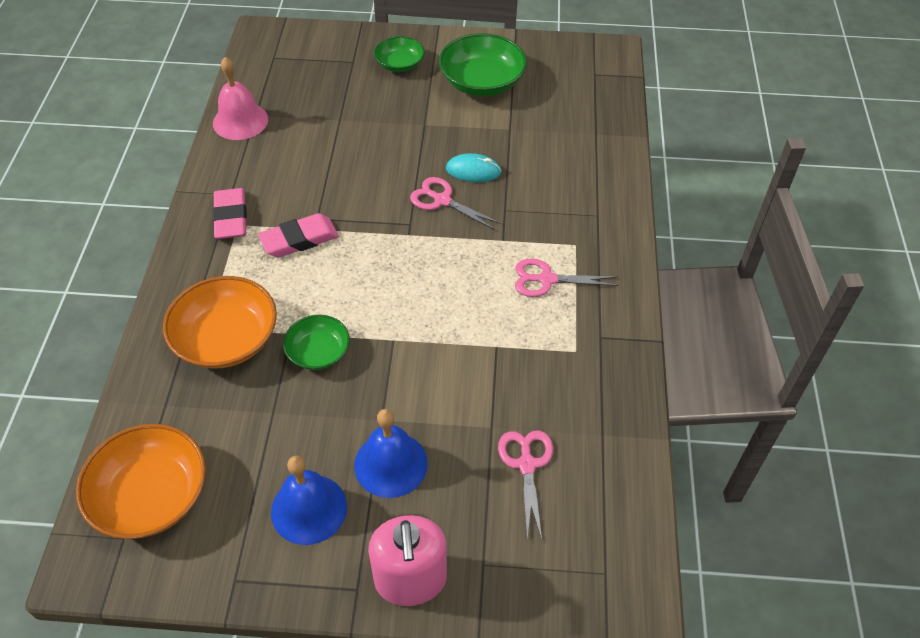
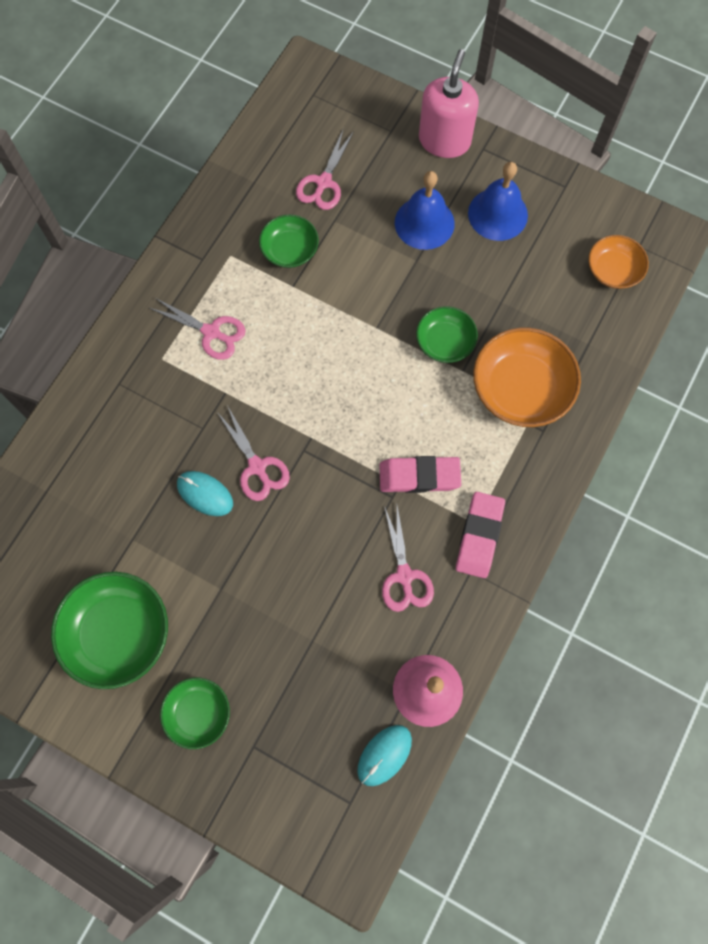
camera: 155 degrees left, 20 degrees up
orange bowl [76,424,206,539] -> orange bowl [588,235,649,289], size x0.59
none -> green bowl [259,215,319,268]
none -> turquoise mouse [357,725,412,786]
none -> pink scissors [382,506,434,612]

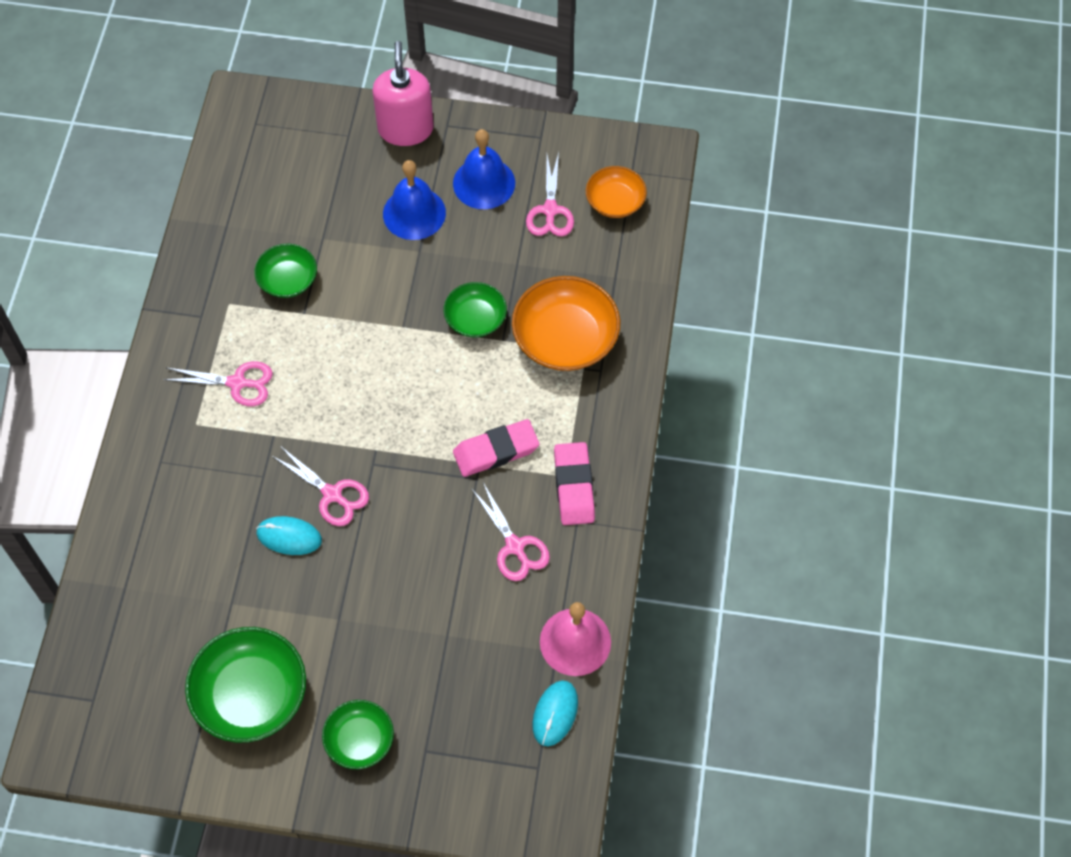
camera: 20 degrees left, 10 degrees down
pink scissors [296,128,354,210] -> pink scissors moved to [526,152,574,237]

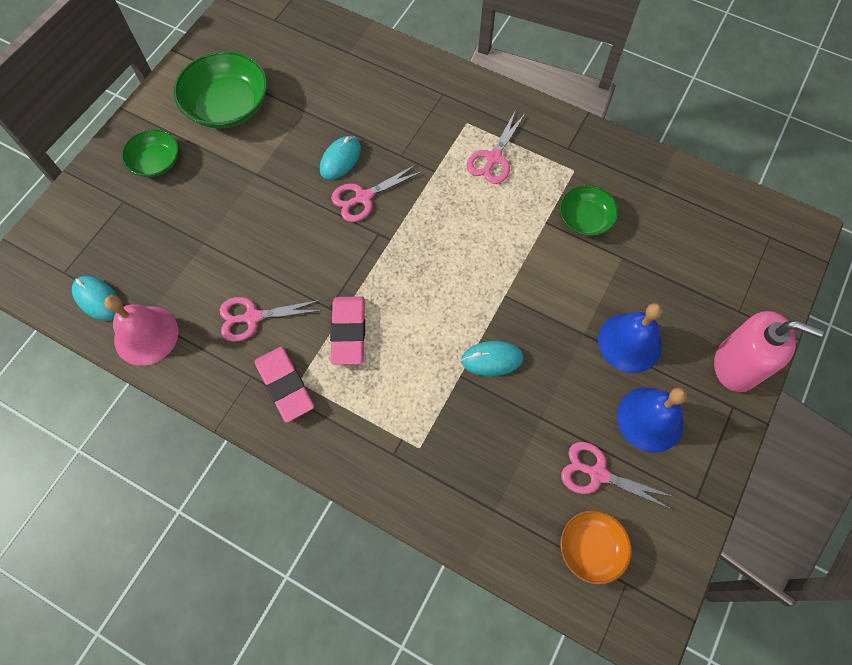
camera: 110 degrees right, 5 degrees up
green bowl [444,282,507,337] -> turquoise mouse [461,341,523,376]
orange bowl [512,276,621,371] -> none
pink eraser [554,442,595,525] -> pink eraser turned 45 degrees clockwise [255,347,314,423]

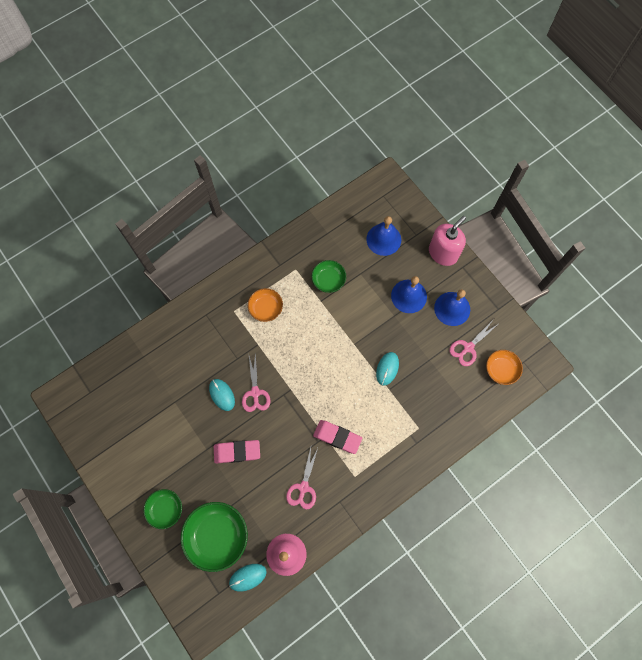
camera: 65 degrees left, 5 degrees up
green bowl [174,51,268,129] -> green bowl moved to [181,502,248,572]
pink eraser [255,347,314,423] -> pink eraser moved to [214,440,260,463]
pink scissors [467,110,525,184] -> orange bowl [248,288,283,322]
none -> blue bell [366,216,401,256]

